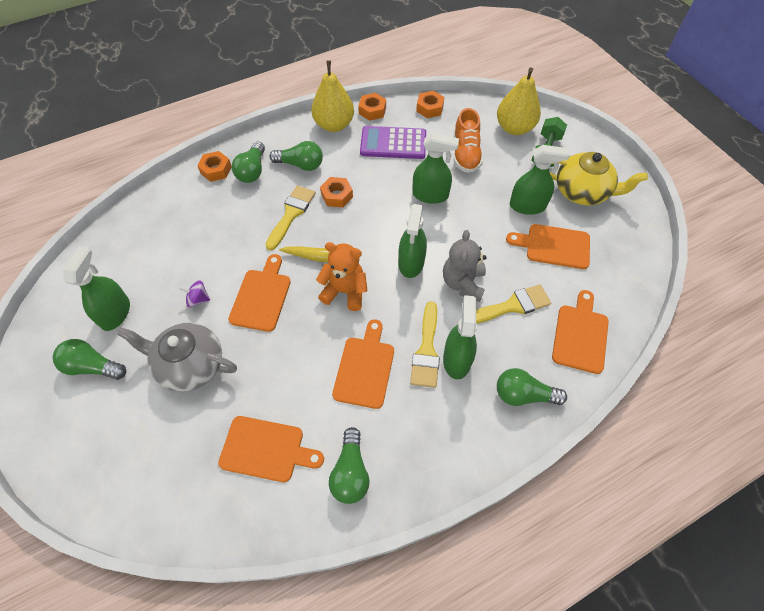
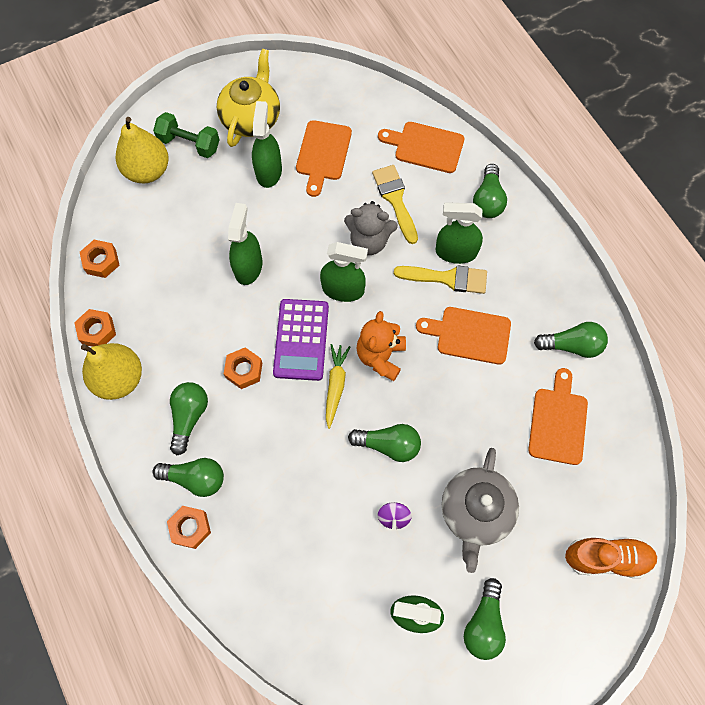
camera: 90 degrees left, 10 degrees up
orange cutting board [228,254,291,332] -> green light bulb [348,424,421,462]
yellow brush [266,185,316,251] -> none
purple calculator [360,126,426,159] -> purple calculator moved to [273,299,329,381]
orange shoe [454,108,483,173] -> orange shoe moved to [565,537,657,578]

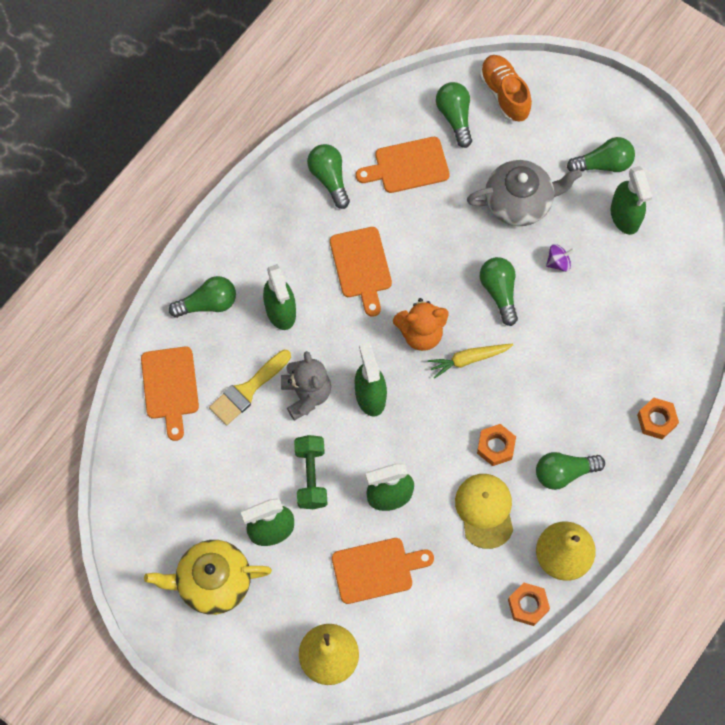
camera: 115 degrees left, 0 degrees up
orange nut [80,240,120,278] -> none
green dumbbell [153,112,220,158] -> green dumbbell moved to [294,435,328,509]
green light bulb [153,458,224,497] -> green light bulb moved to [436,82,472,148]
purple calculator [273,299,329,381] -> none
orange cutting board [296,120,352,197] -> orange cutting board moved to [332,538,434,604]
yellow brush [394,266,487,294] -> none
none -> yellow cap [455,474,513,549]

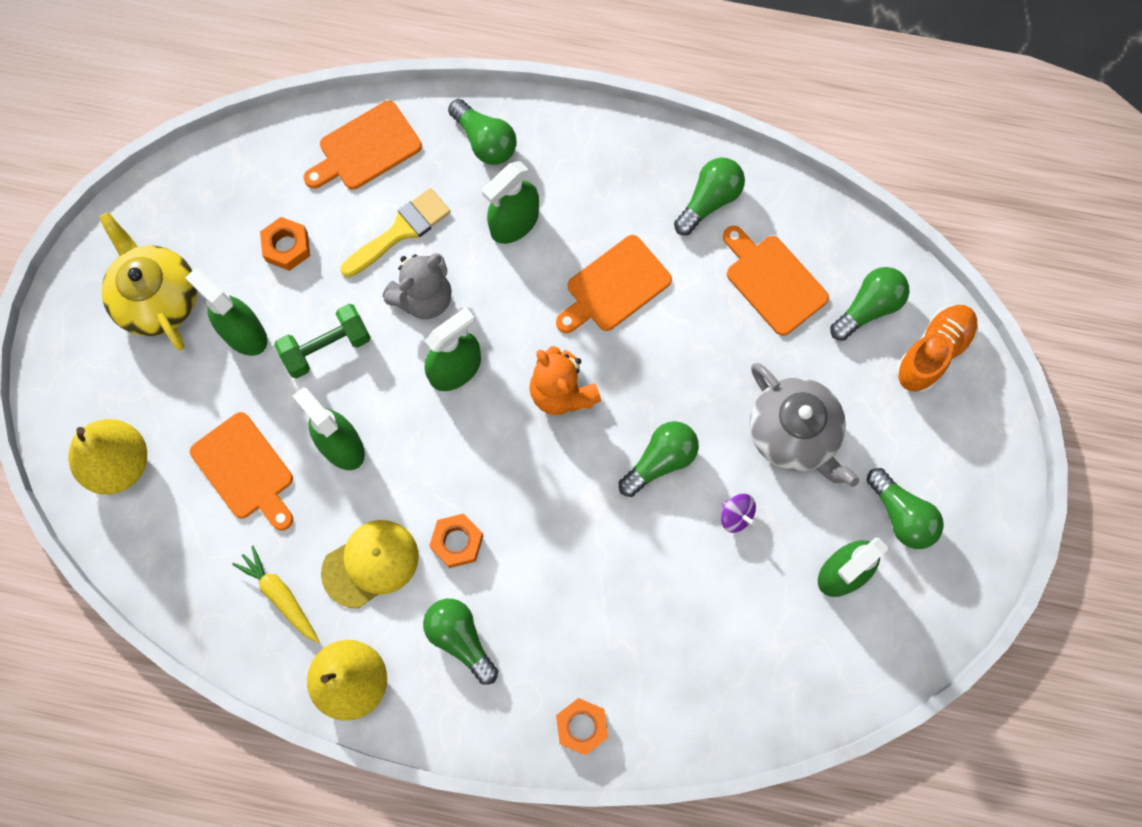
camera: 65 degrees right, 5 degrees up
yellow brush [209,350,291,425] -> yellow brush turned 120 degrees clockwise [340,188,451,278]
yellow carrot [428,344,513,379] -> yellow carrot moved to [232,546,320,643]
orange nut [508,583,550,626] -> orange nut moved to [260,217,310,271]

